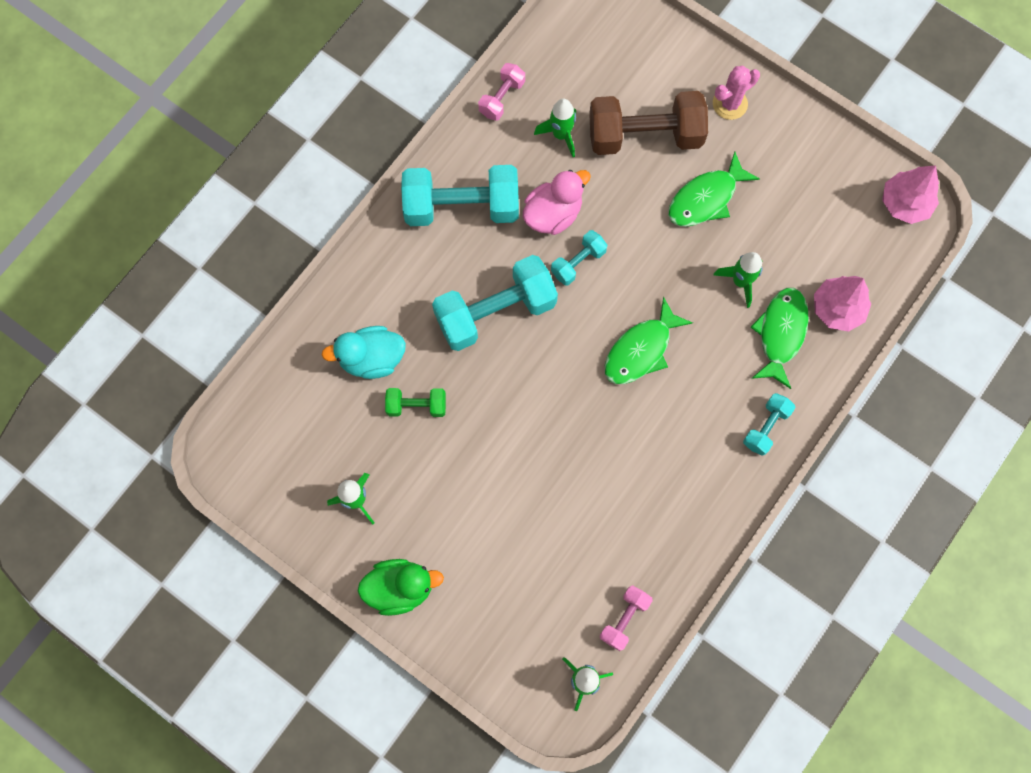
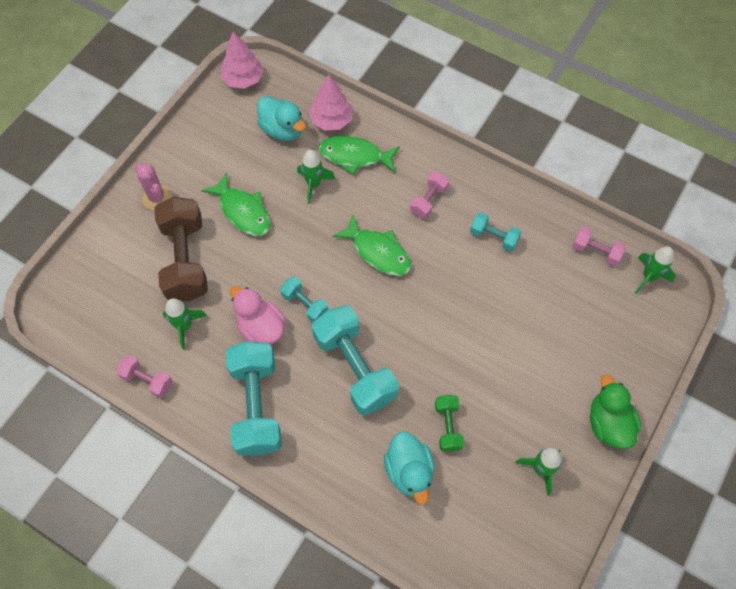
camera: 95 degrees left, 10 degrees down
turquoise dumbbell [743,393,795,456] -> turquoise dumbbell moved to [470,212,522,252]
none -> turquoise duck [257,96,306,141]
none -> pink dumbbell [410,172,449,219]

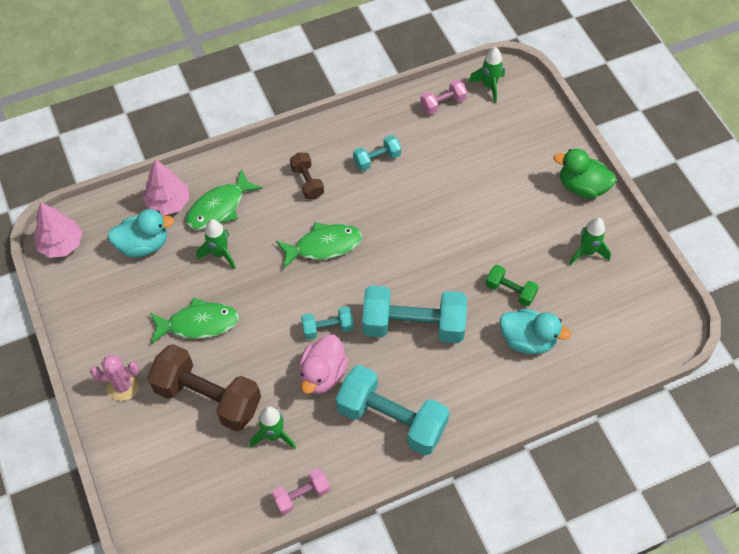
camera: 55 degrees left, 5 degrees down
pink duck [230,286,286,344] -> pink duck turned 60 degrees counterclockwise [299,335,348,394]
pink dumbbell [410,172,449,219] -> brown dumbbell [290,153,324,199]

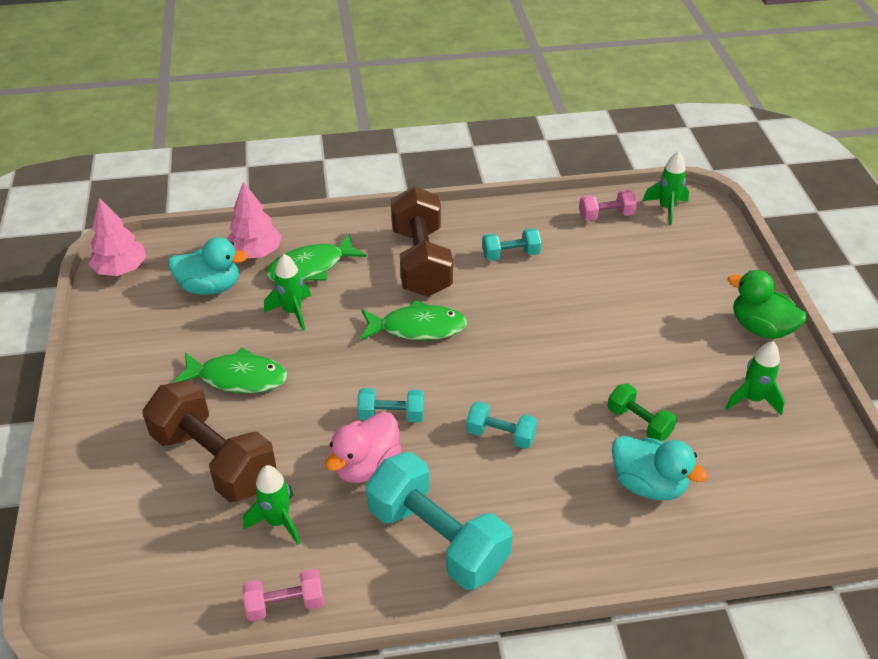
camera: 15 degrees right, 15 degrees down
pink cactus [90,354,140,401] -> none
brown dumbbell [290,153,324,199] -> brown dumbbell [391,186,453,297], size x2.01
turquoise dumbbell [362,285,467,343] -> turquoise dumbbell [466,402,537,449], size x0.50

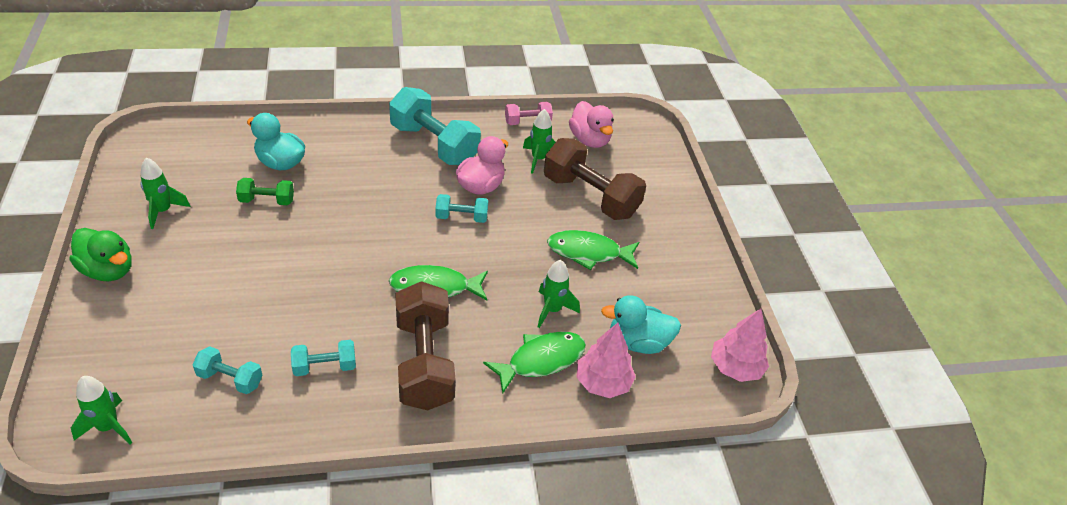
camera: 175 degrees right, 0 degrees up
turquoise dumbbell [466,402,537,449] -> turquoise dumbbell moved to [192,346,263,394]
pink dumbbell [579,190,637,221] -> none
green dumbbell [608,383,677,441] -> green dumbbell turned 45 degrees counterclockwise [236,178,294,205]
none -> pink duck [569,101,614,148]

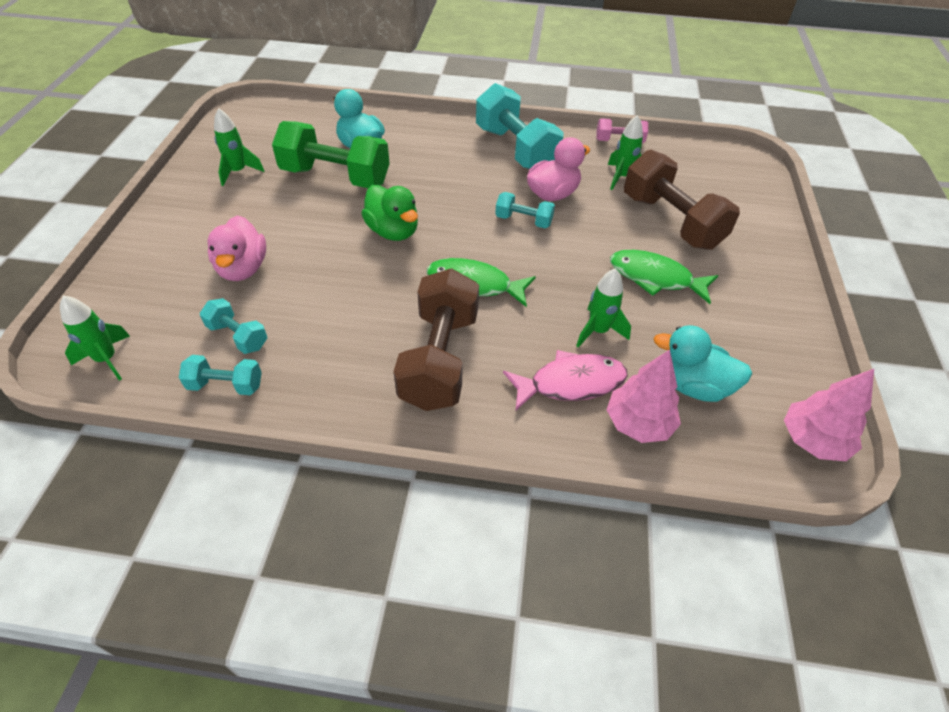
camera: 20 degrees right, 5 degrees up
green duck [70,228,132,281] -> green duck moved to [361,185,418,241]
green dumbbell [236,178,294,205] -> green dumbbell [272,121,390,188], size x2.01
turquoise dumbbell [291,340,356,376] -> turquoise dumbbell moved to [179,355,262,395]
green fish [483,332,586,394] -> pink fish [503,350,628,411]
pink duck [569,101,614,148] -> pink duck moved to [208,215,266,281]

